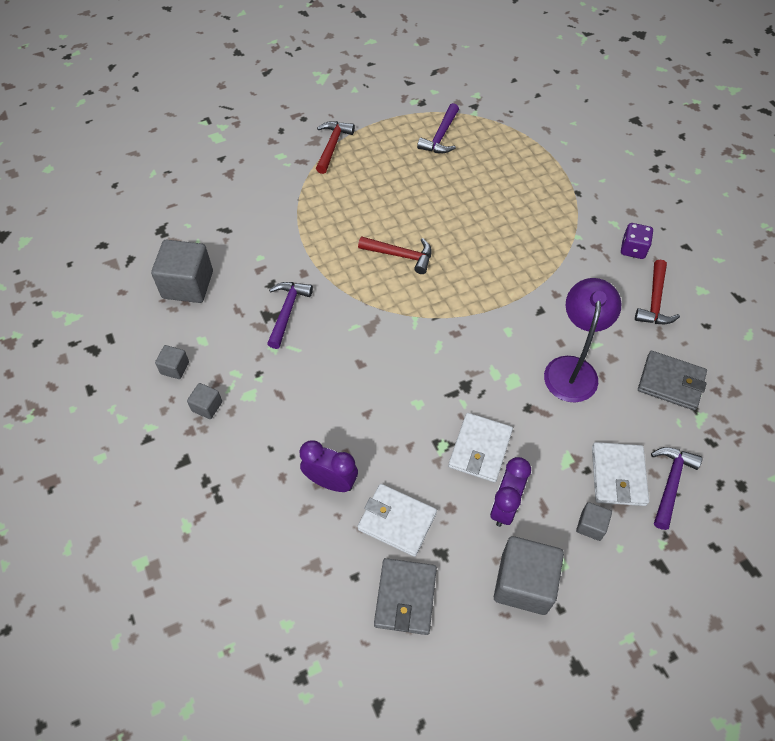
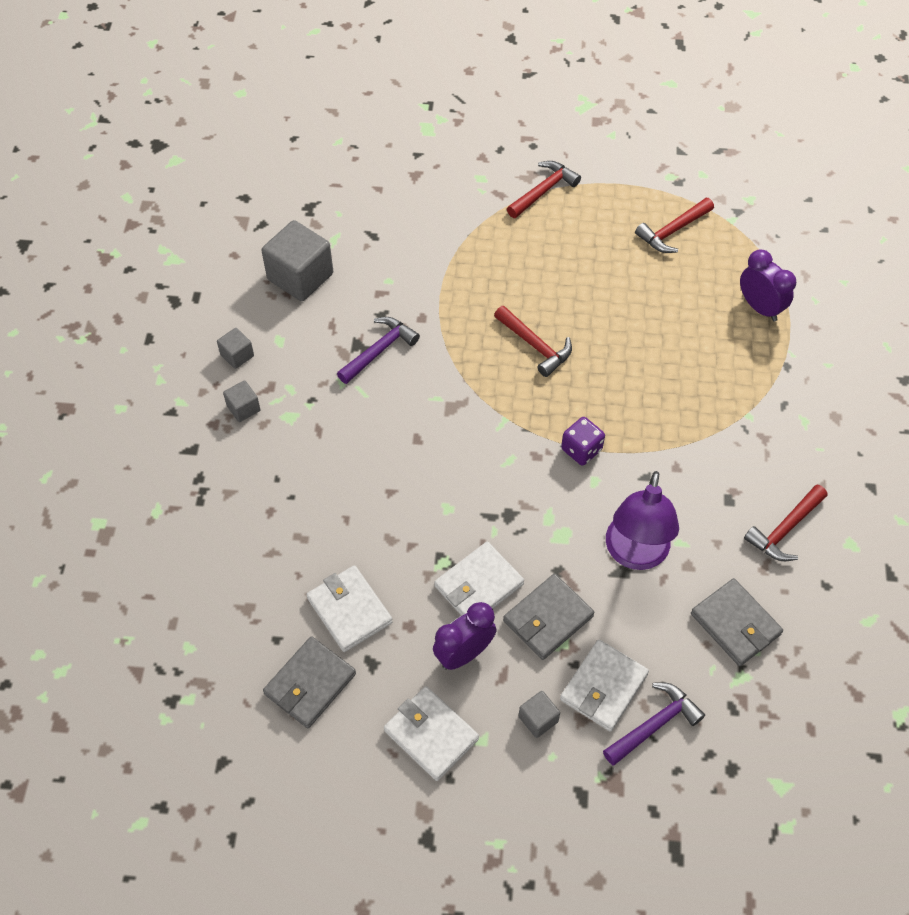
camera: 30 degrees right, 0 degrees up
purple clock [300,440,358,492] -> purple clock moved to [740,249,796,322]
purple hammer [417,103,459,153] -> red hammer [635,198,714,253]
grey cube [494,536,564,615] -> white wallet [384,686,479,781]
purple lamp [544,278,621,402] -> purple lamp turned 150 degrees clockwise [606,471,679,570]
purple dice [621,223,653,259] -> purple dice moved to [561,417,605,466]
none -> grey wallet [503,573,594,660]

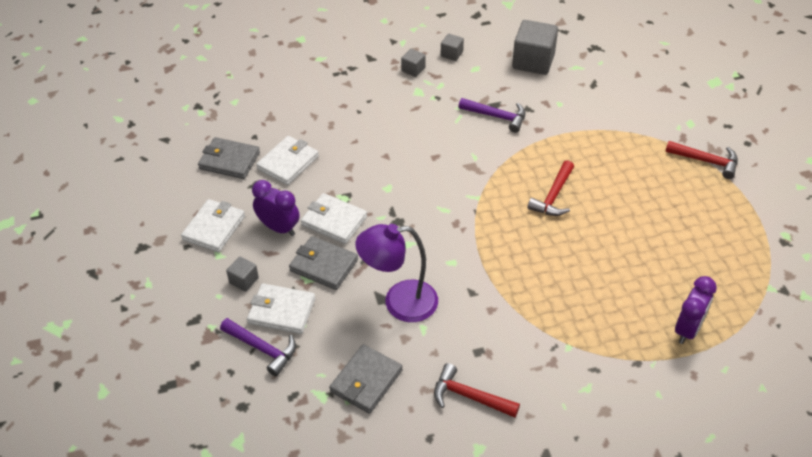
camera: 70 degrees right, 10 degrees down
purple dice [561,417,605,466] -> none
red hammer [635,198,714,253] -> none

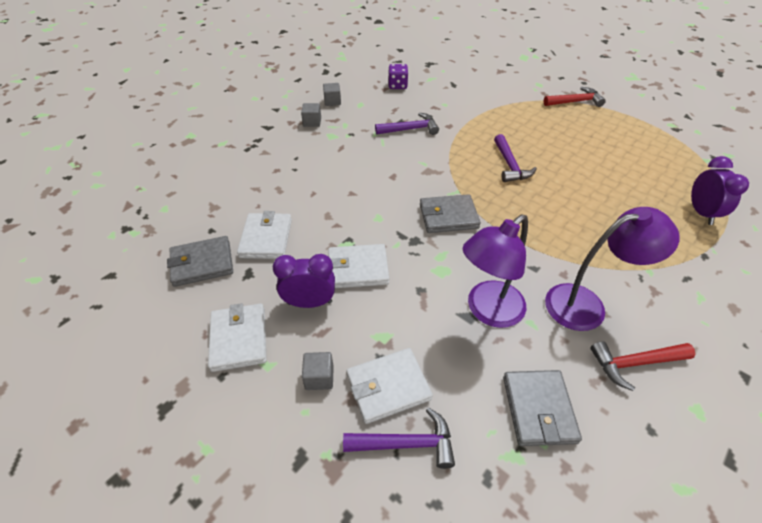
camera: 35 degrees left, 0 degrees up
grey wallet [289,236,358,290] -> grey wallet moved to [420,194,481,233]
grey cube [512,20,558,75] -> purple dice [388,64,408,89]
red hammer [528,160,574,216] -> purple hammer [494,134,537,182]
none -> purple lamp [545,207,680,331]

